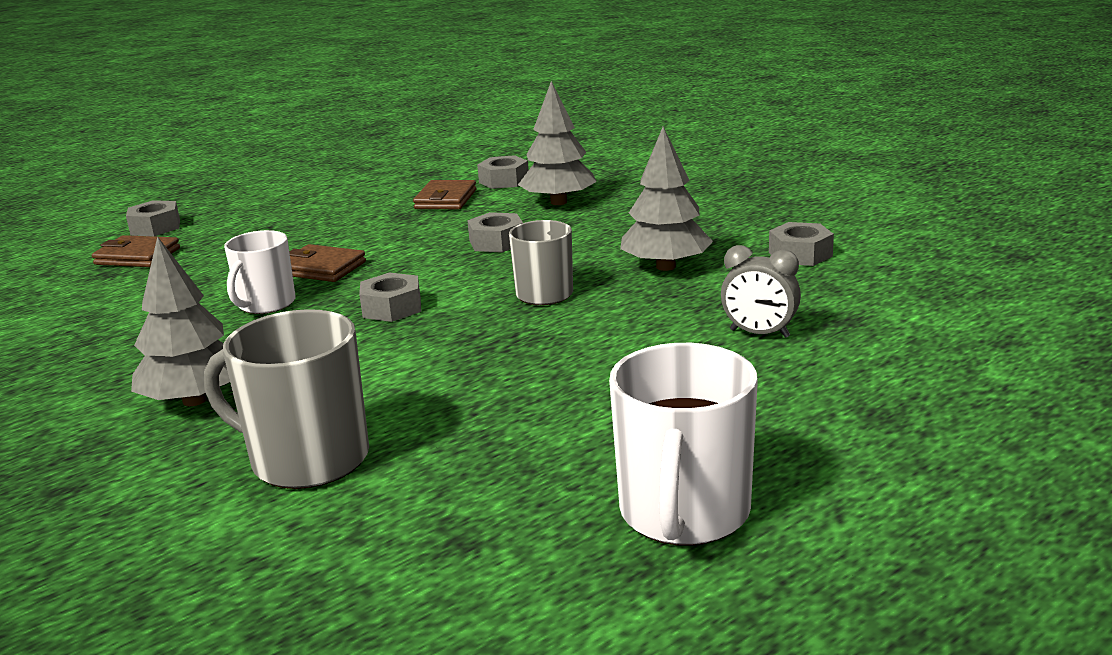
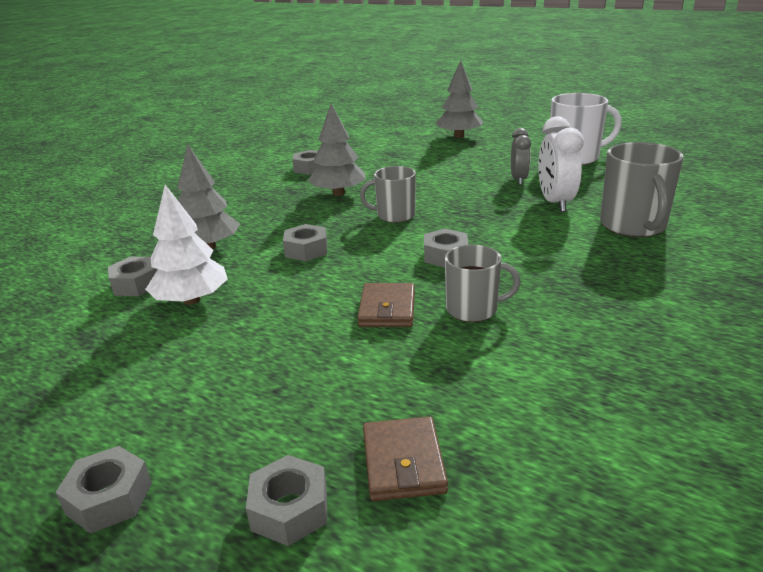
camera: 110 degrees left, 5 degrees up
grey tree [131,236,230,406] -> grey tree moved to [436,60,483,138]
white mug [224,230,296,314] -> grey mug [445,245,521,322]
brown wallet [413,180,476,209] -> white tree [145,185,228,305]
grey clock [721,245,801,338] -> grey clock moved to [511,128,531,185]
none -> grey nut [55,446,152,533]
none -> white clock [538,116,584,212]

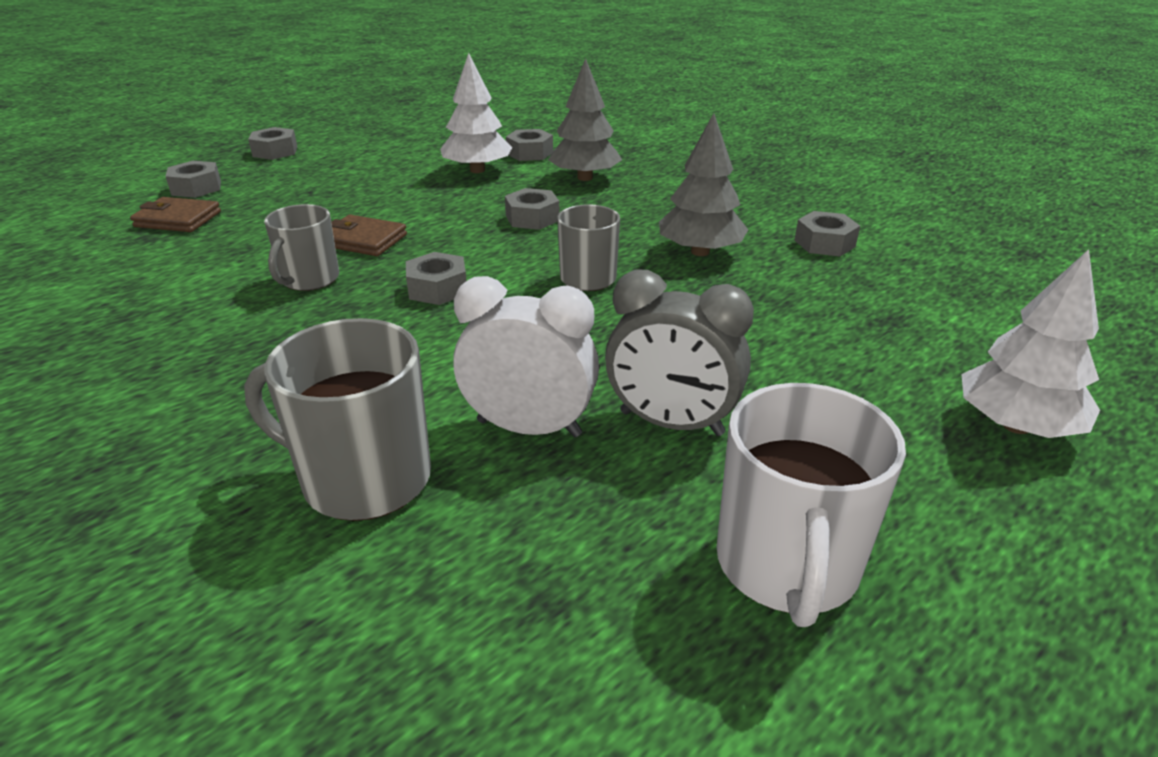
camera: 105 degrees right, 5 degrees up
grey tree [436,60,483,138] -> white tree [961,249,1100,438]
grey clock [511,128,531,185] -> grey clock [605,270,754,436], size x1.52

